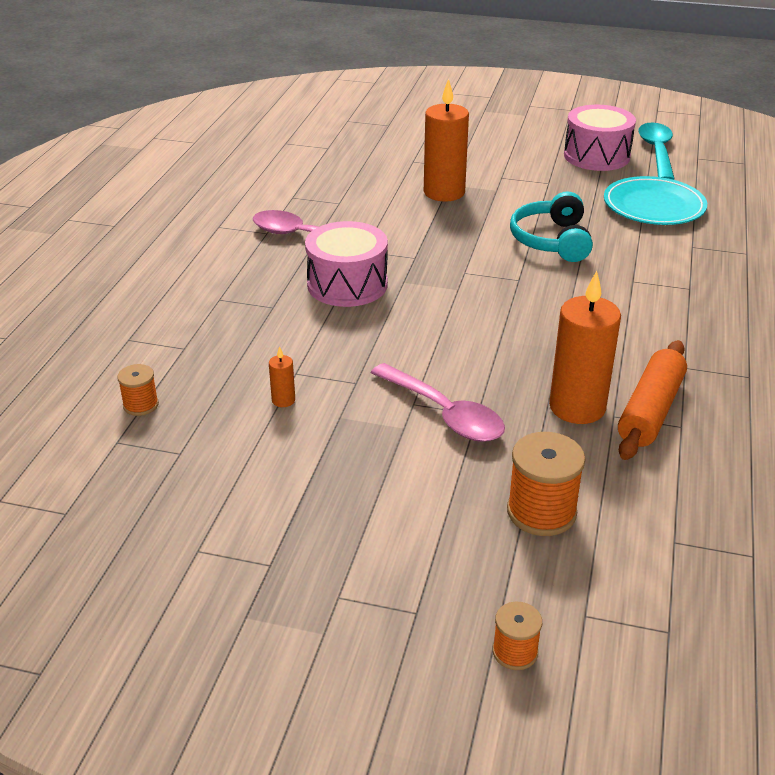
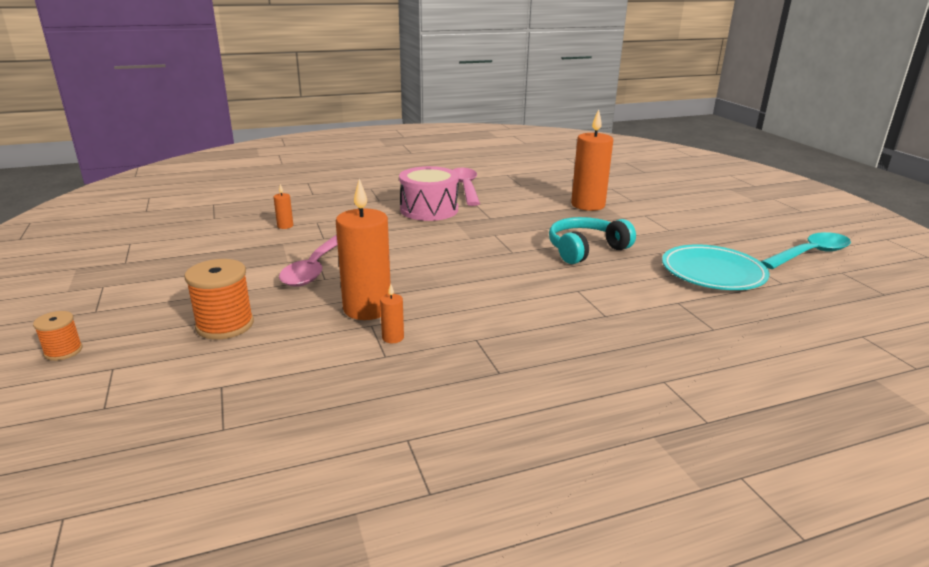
camera: 55 degrees right, 10 degrees down
orange spool [117,364,159,416] -> none
pink drum [564,104,636,171] -> none
orange rolling pin [618,340,687,460] -> orange candle [380,284,404,343]

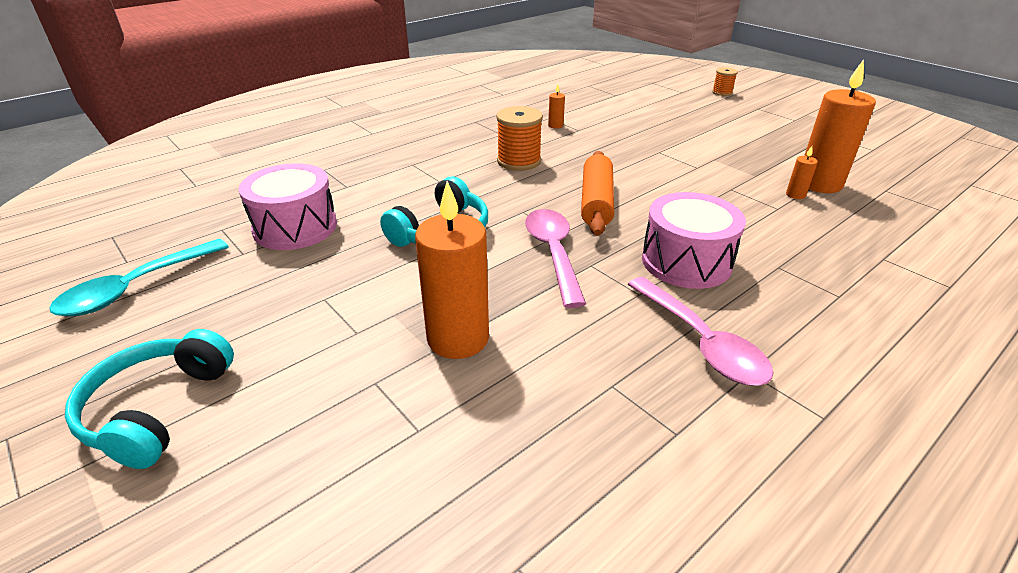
camera: 160 degrees right, 10 degrees up
orange spool [184,259,254,340] -> orange spool moved to [496,106,543,171]
pink spoon [279,235,338,286] -> pink spoon moved to [525,209,586,308]
orange candle [336,179,391,320] -> orange candle moved to [804,59,876,193]
turquoise plate [662,244,770,290] -> pink drum [239,163,337,250]
none -> turquoise headphones [65,329,234,469]
none -> orange rolling pin [581,151,614,236]

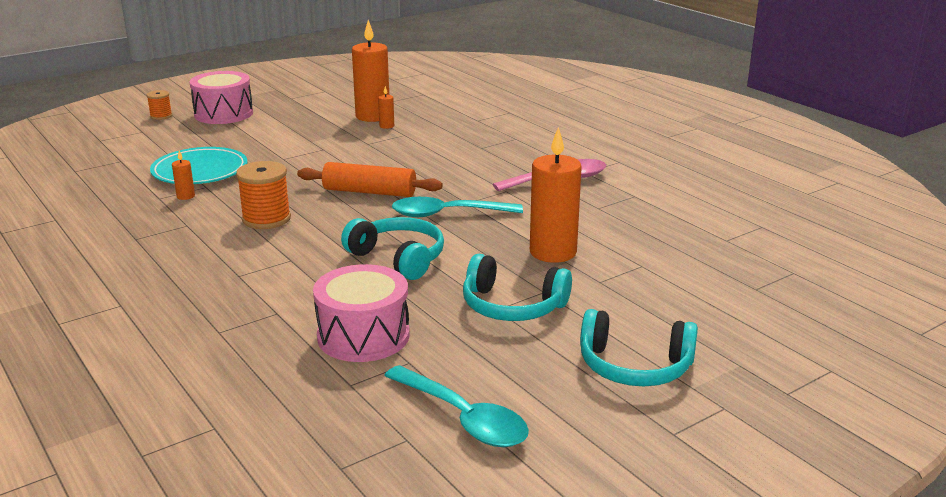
camera: 85 degrees left, 10 degrees down
pink spoon [525,209,586,308] -> turquoise spoon [392,197,523,217]
pink drum [642,192,746,289] -> pink drum moved to [190,71,253,124]
none -> turquoise plate [150,147,247,184]
none -> turquoise headphones [463,254,572,321]

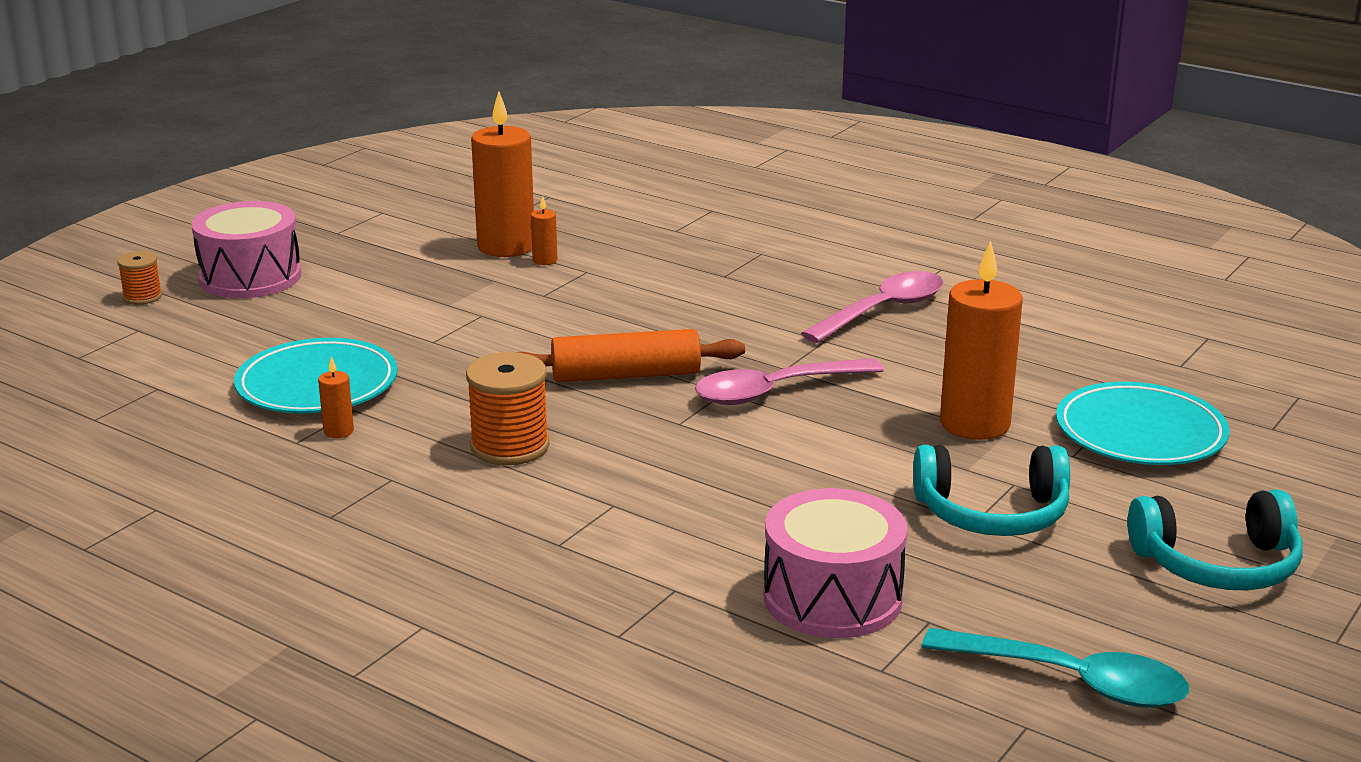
camera: 20 degrees left, 0 degrees up
turquoise headphones [341,217,444,280] -> none
turquoise spoon [392,197,523,217] -> pink spoon [695,358,884,405]
none -> turquoise plate [1056,382,1230,465]

